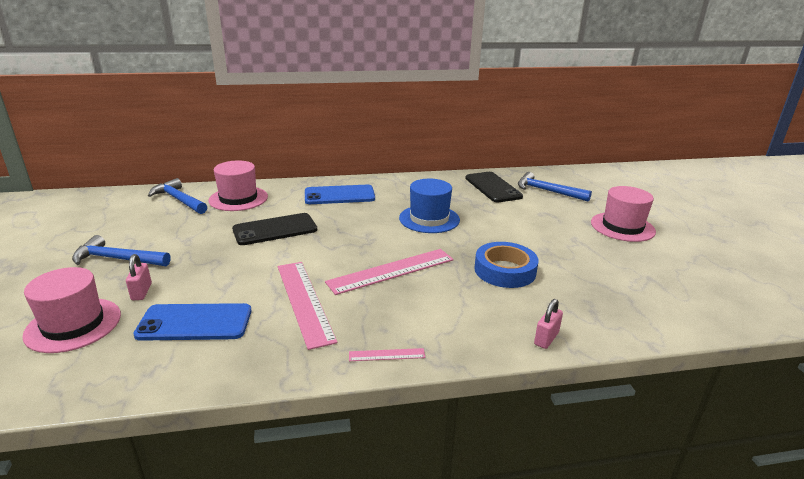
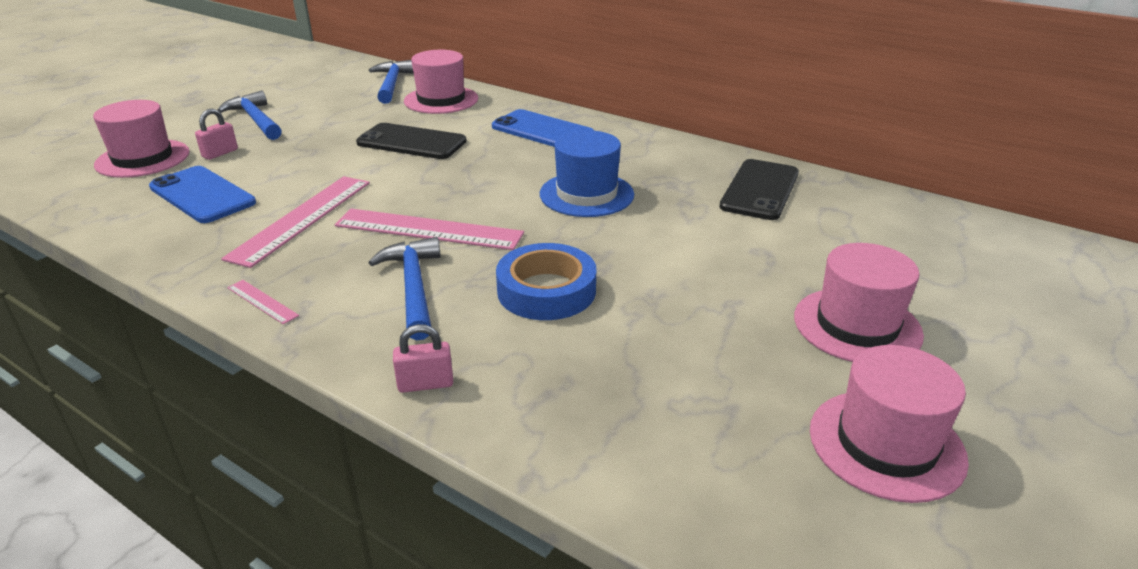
camera: 45 degrees right, 5 degrees up
blue hammer [518,172,592,202] -> blue hammer moved to [368,237,441,340]
none -> pink hat [810,345,969,503]

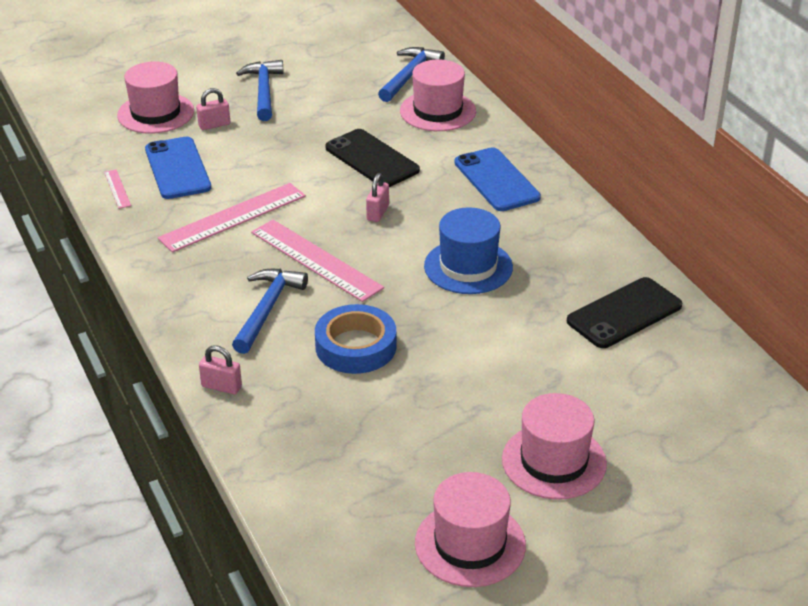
camera: 30 degrees right, 5 degrees up
pink ruler [227,280,299,324] -> pink ruler moved to [104,169,131,209]
none -> pink padlock [366,173,389,222]

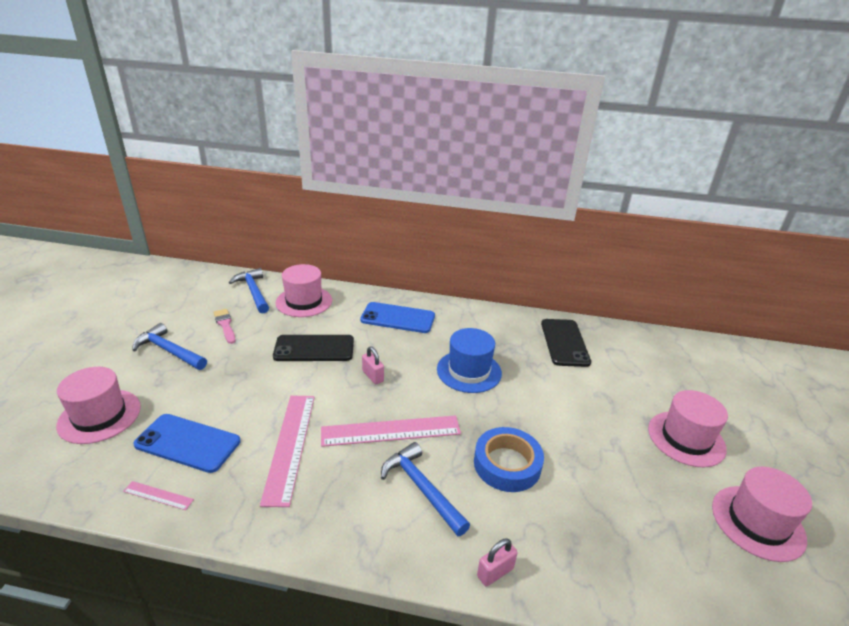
camera: 55 degrees left, 5 degrees down
pink padlock [196,88,230,130] -> none
none -> pink brush [213,309,236,344]

